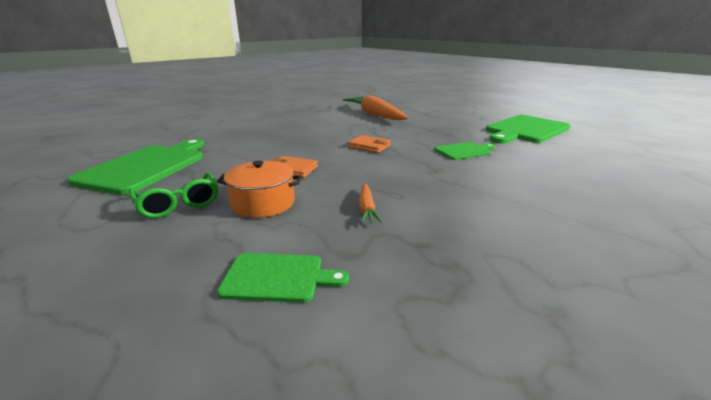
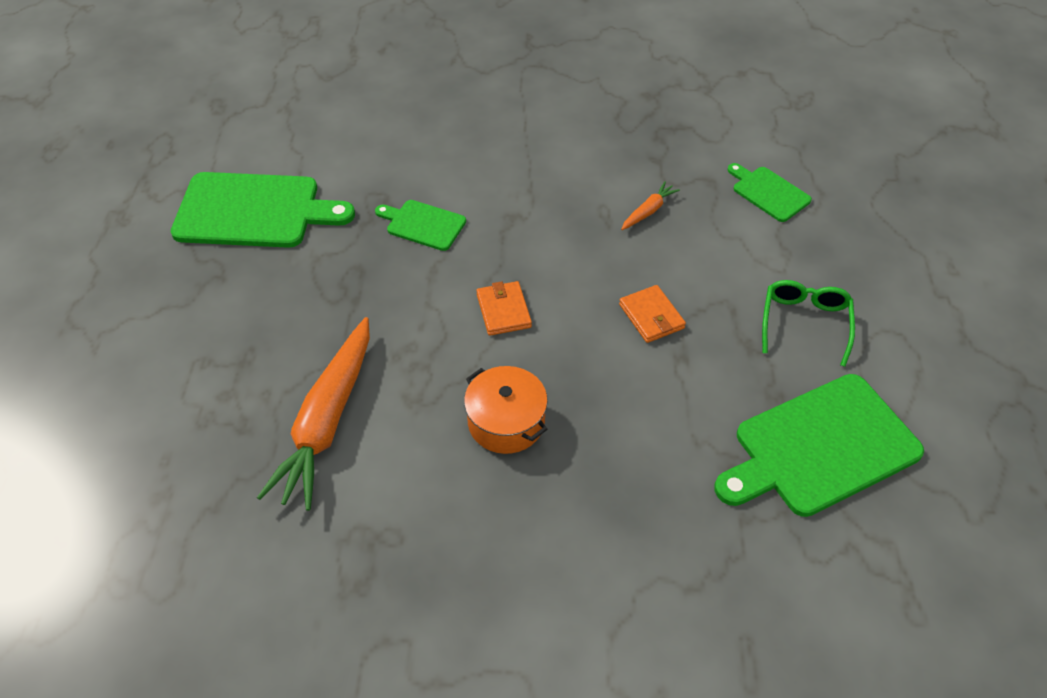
camera: 135 degrees left, 25 degrees up
orange pot [217,161,302,218] -> orange pot moved to [464,366,548,454]

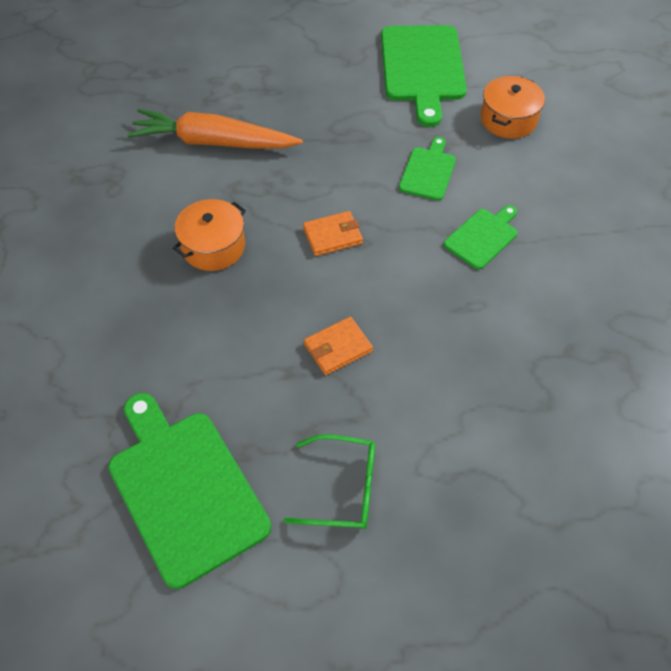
camera: 85 degrees right, 5 degrees up
orange carrot [621,181,680,230] -> none
green cutting board [728,163,812,222] -> green cutting board moved to [444,205,518,270]
none -> orange pot [481,76,545,139]

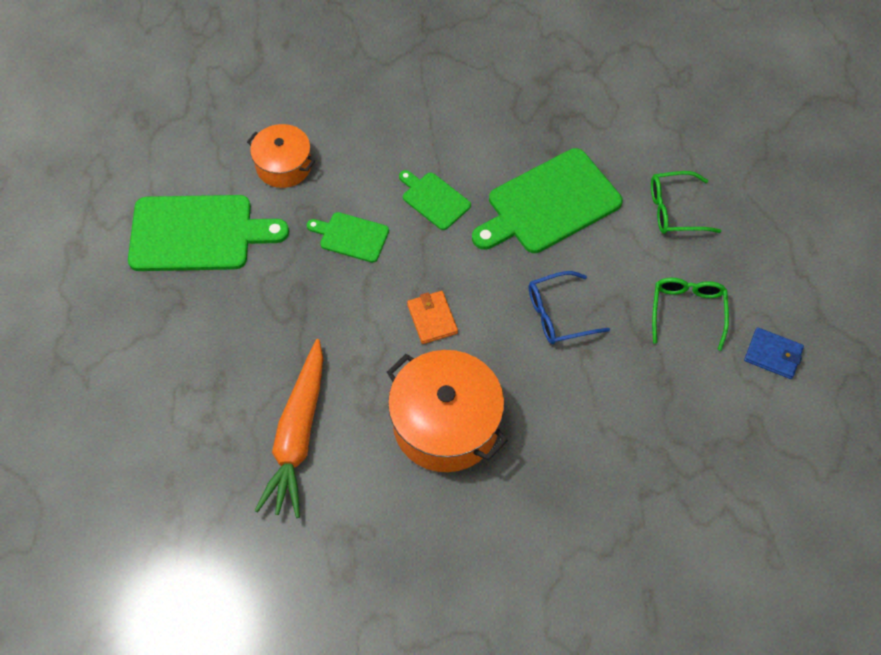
camera: 90 degrees left, 5 degrees up
green cutting board [108,393,271,589] -> green cutting board moved to [472,148,623,253]
orange pot [173,199,246,271] -> orange pot [387,350,508,472], size x1.67
orange wallet [304,317,373,375] -> blue glasses [529,271,610,344]
none -> green glasses [651,171,721,234]
none -> blue wallet [744,327,804,379]

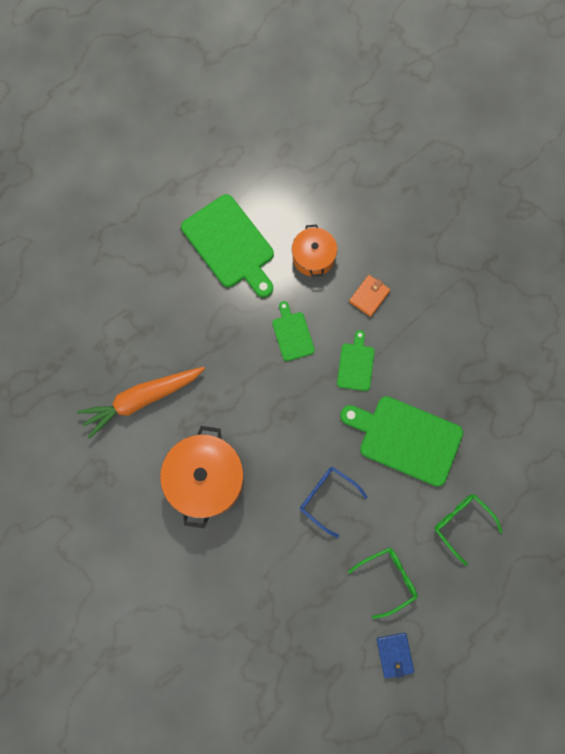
camera: 55 degrees right, 15 degrees up
orange wallet [407,291,458,344] -> orange wallet moved to [349,275,390,317]

